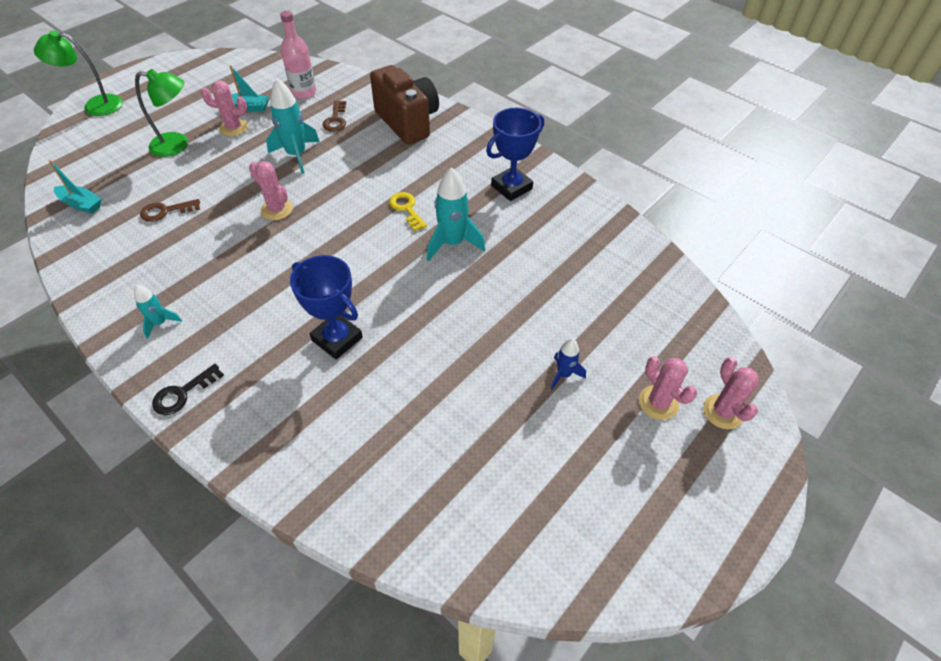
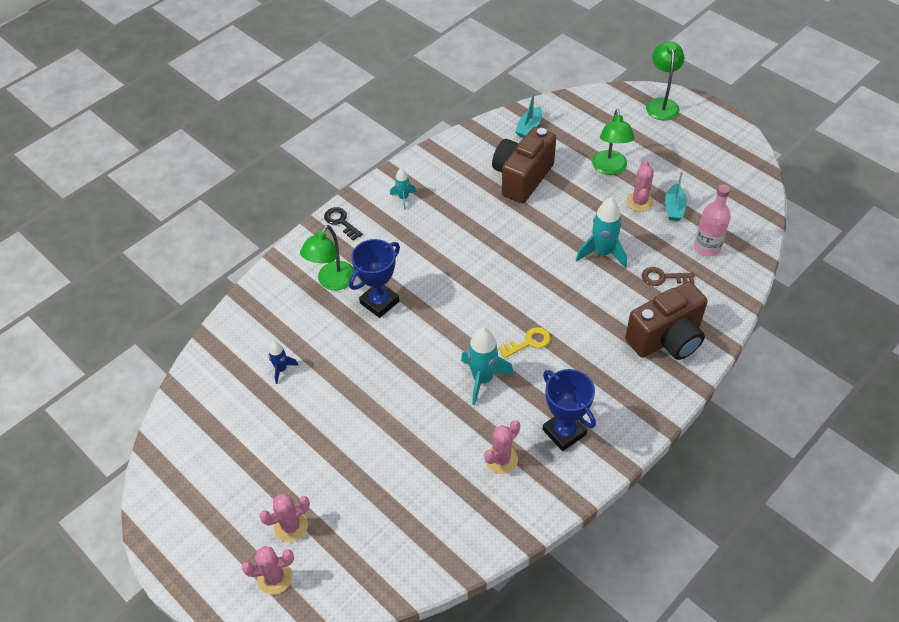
camera: 95 degrees right, 0 degrees up
brown key [140,199,200,222] -> brown camera [492,127,556,203]
pink cactus [249,161,293,220] -> pink cactus moved to [484,420,520,474]
blue rocket [551,338,586,389] -> blue rocket moved to [269,342,298,384]
none -> green lamp [300,225,355,290]

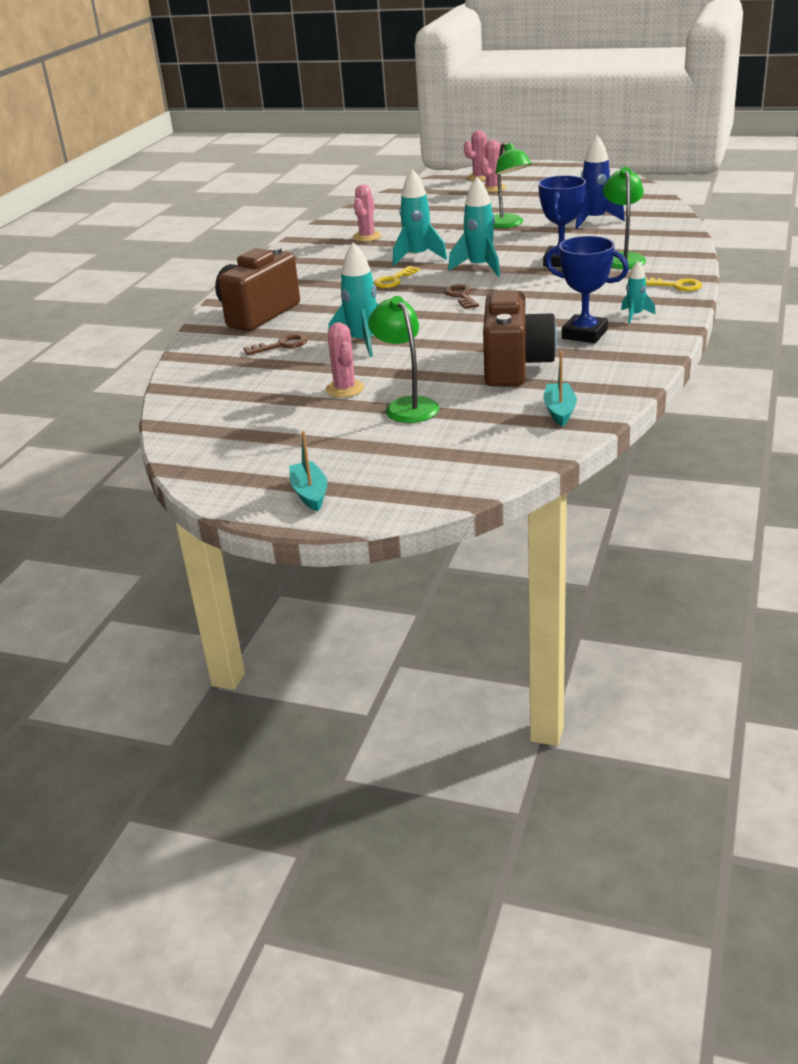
camera: 155 degrees right, 20 degrees down
blue rocket [269,342,298,384] -> blue rocket [575,135,625,229], size x1.79
black key [324,207,363,241] -> yellow key [645,277,702,291]
blue trophy [543,369,596,451] -> blue trophy moved to [545,236,629,343]
green lamp [646,41,684,121] -> green lamp moved to [494,142,532,228]
turquoise boat [665,172,687,221] -> turquoise boat moved to [289,431,327,511]
pink bottle [694,184,731,256] -> none
none -> brown key [444,284,479,309]
none -> turquoise rocket [448,177,500,277]

